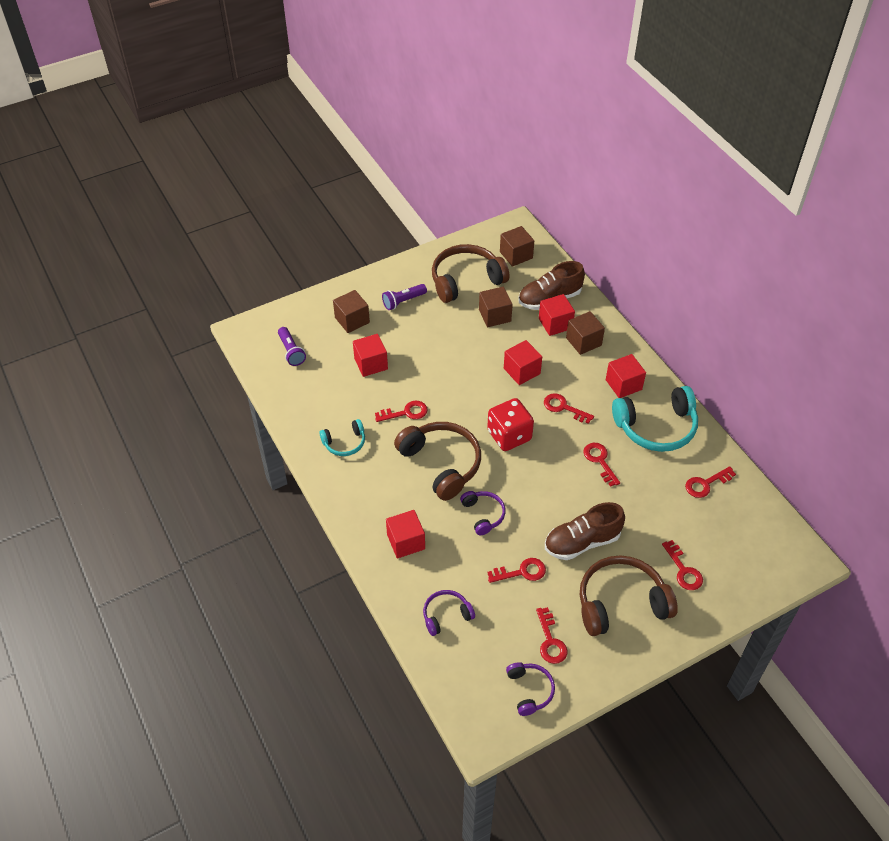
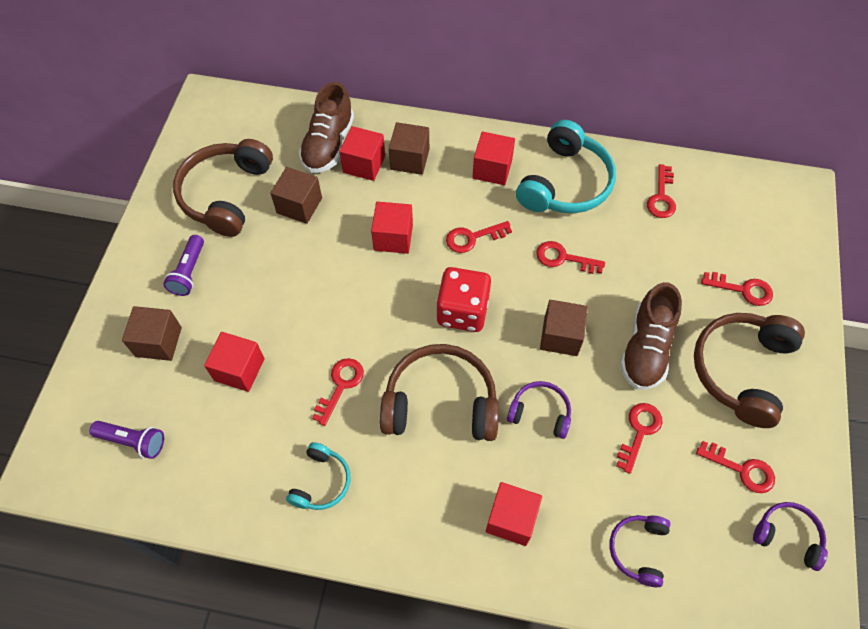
camera: 50 degrees left, 10 degrees up
brown cube [500,226,534,267] -> brown cube moved to [540,300,588,356]

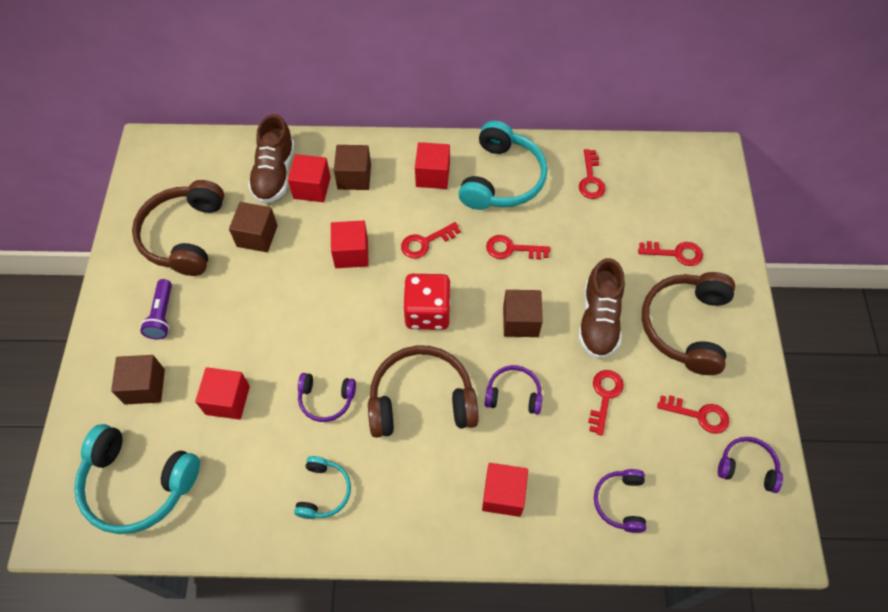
camera: 10 degrees left, 0 degrees up
purple flashlight [90,421,164,459] -> turquoise headphones [74,424,200,534]
red key [312,358,364,426] -> purple headphones [298,373,356,422]

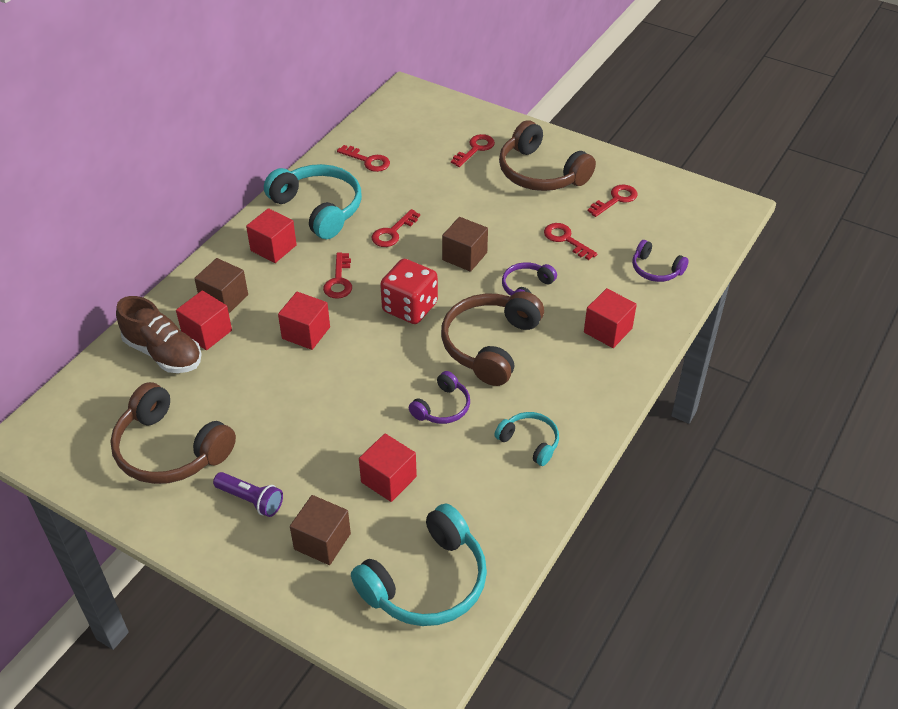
camera: 60 degrees left, 15 degrees down
brown cube [229,202,278,252] -> none
brown shoe [578,258,625,359] -> none
purple headphones [718,437,783,493] -> none

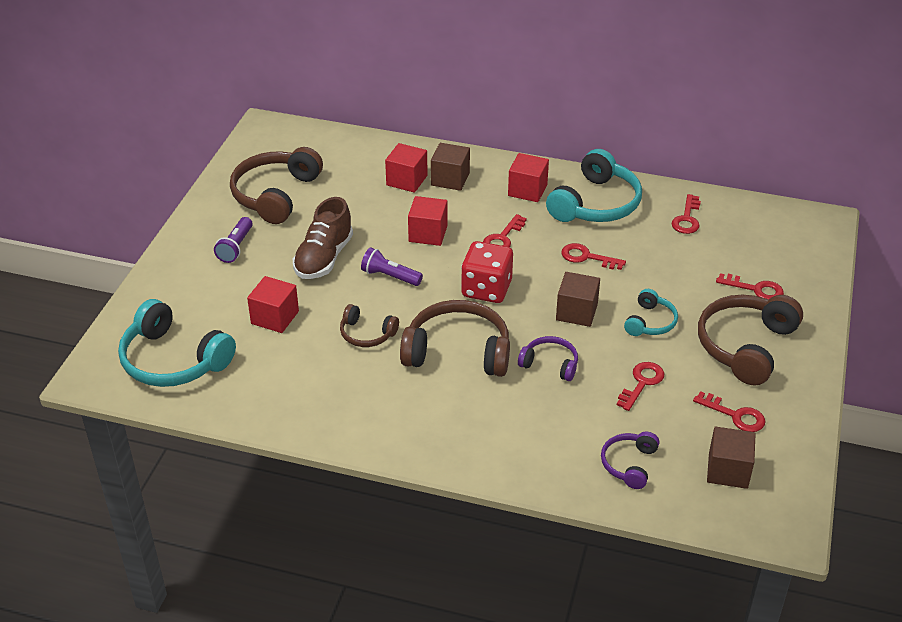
camera: 75 degrees right, 5 degrees down
brown shoe [116,296,202,373] -> brown shoe moved to [293,197,353,279]
brown cube [290,495,351,565] -> brown cube moved to [707,427,756,489]
red key [323,252,352,299] -> red key turned 45 degrees counterclockwise [483,214,527,247]
purple headphones [409,371,470,424] -> brown headphones [340,304,399,347]
turquoise headphones [494,412,559,466] -> turquoise headphones moved to [624,289,678,336]
red cube [584,288,637,348] -> none
none -> purple flashlight [361,248,423,286]

